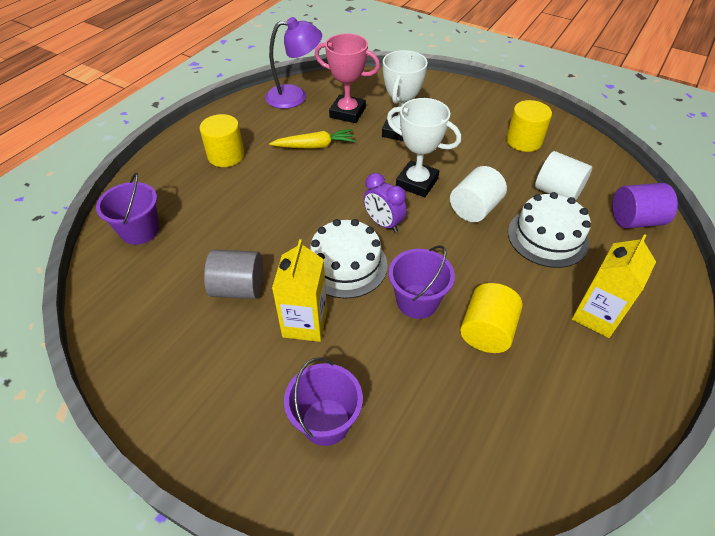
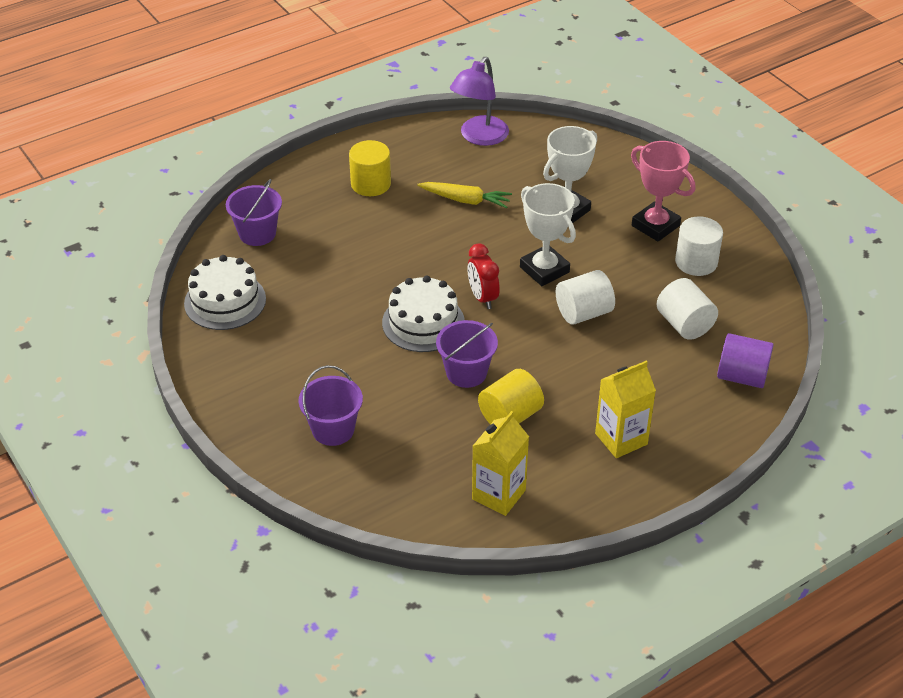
camera: 25 degrees right, 5 degrees down
grey cylinder [204,250,263,299] -> none
purple lamp [265,17,322,109] -> purple lamp turned 105 degrees clockwise [450,57,509,146]
yellow carton [272,239,327,342] -> yellow carton moved to [472,411,529,516]
pink trophy [315,33,380,123] -> pink trophy moved to [631,141,695,241]
purple clock [363,173,406,233] -> red clock [467,243,500,309]
yellow cylinder [506,100,552,152] -> white cylinder [675,216,723,276]
white cake [508,192,591,268] -> white cake moved to [184,255,266,330]

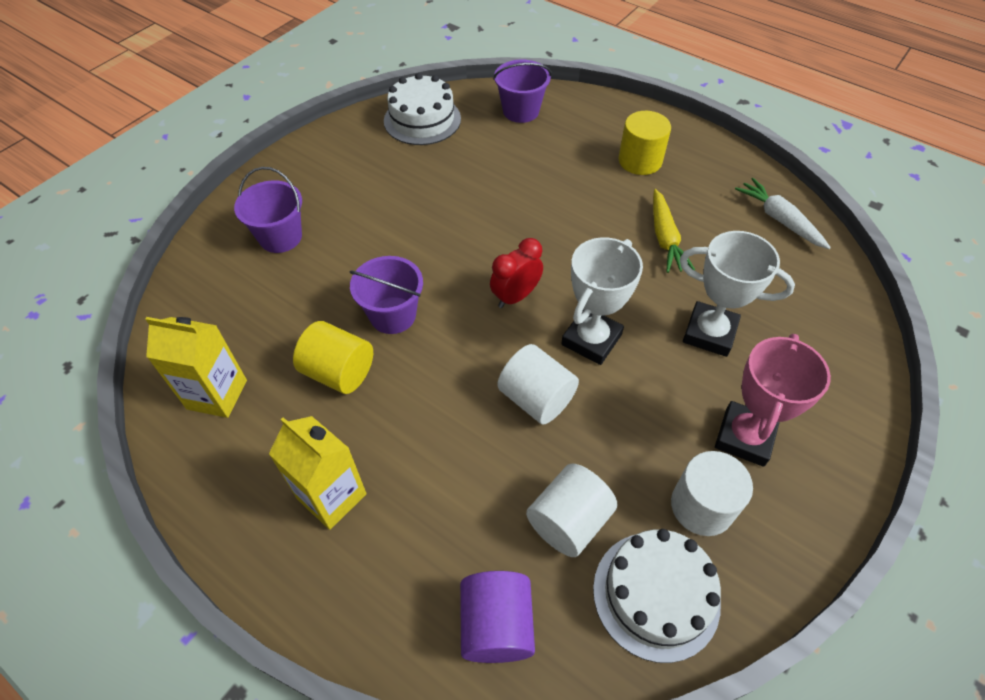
camera: 70 degrees right, 10 degrees up
white cake [382,276,465,352] -> white cake moved to [593,529,721,663]
purple lamp [450,57,509,146] -> white carrot [735,178,831,249]

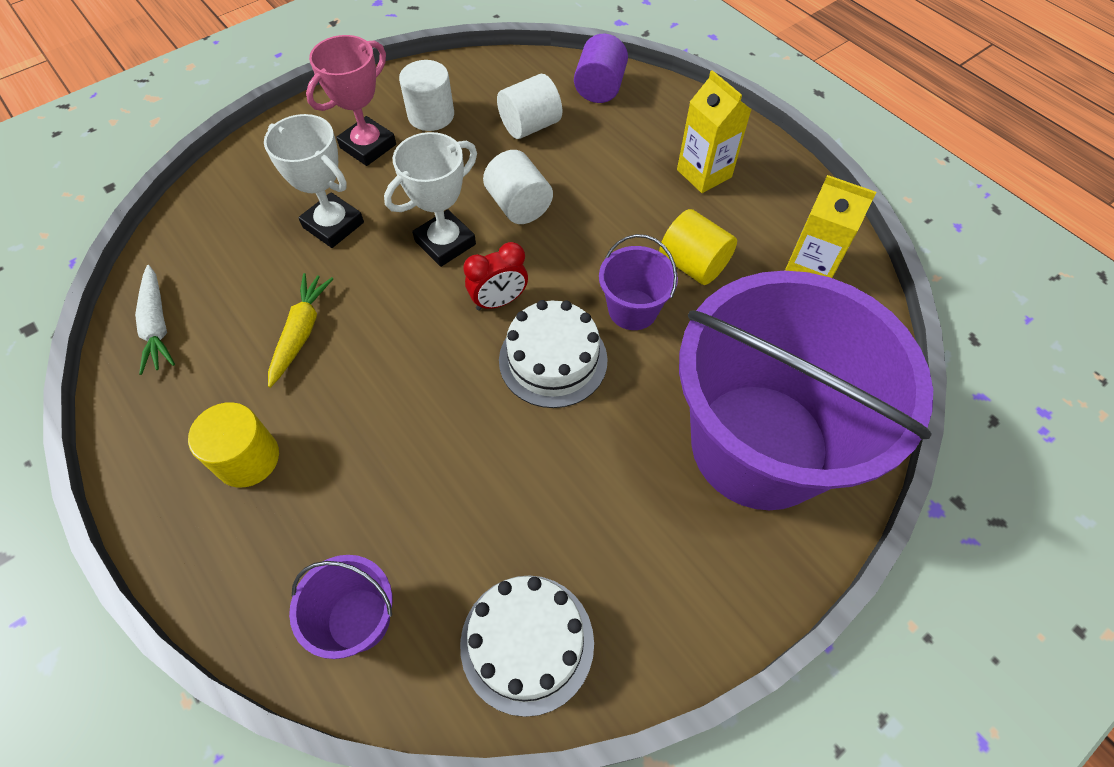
camera: 165 degrees left, 5 degrees up
purple bucket [234,167,302,253] -> purple bucket [679,271,933,510], size x2.48
white cake [593,529,721,663] -> white cake moved to [499,300,608,408]

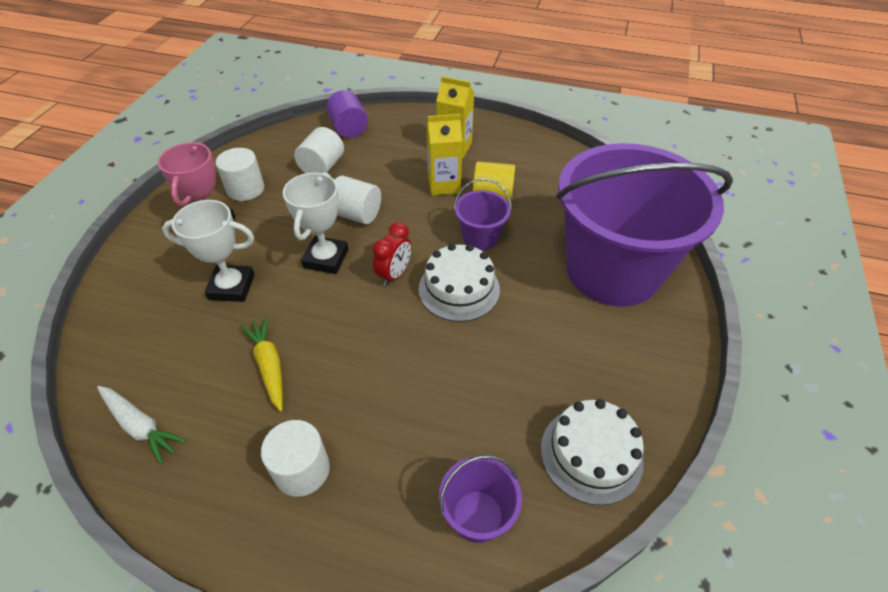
camera: 35 degrees left, 10 degrees down
yellow cylinder [188,402,279,487] -> white cylinder [261,420,330,497]
yellow carton [785,175,876,278] -> yellow carton moved to [427,114,462,195]

